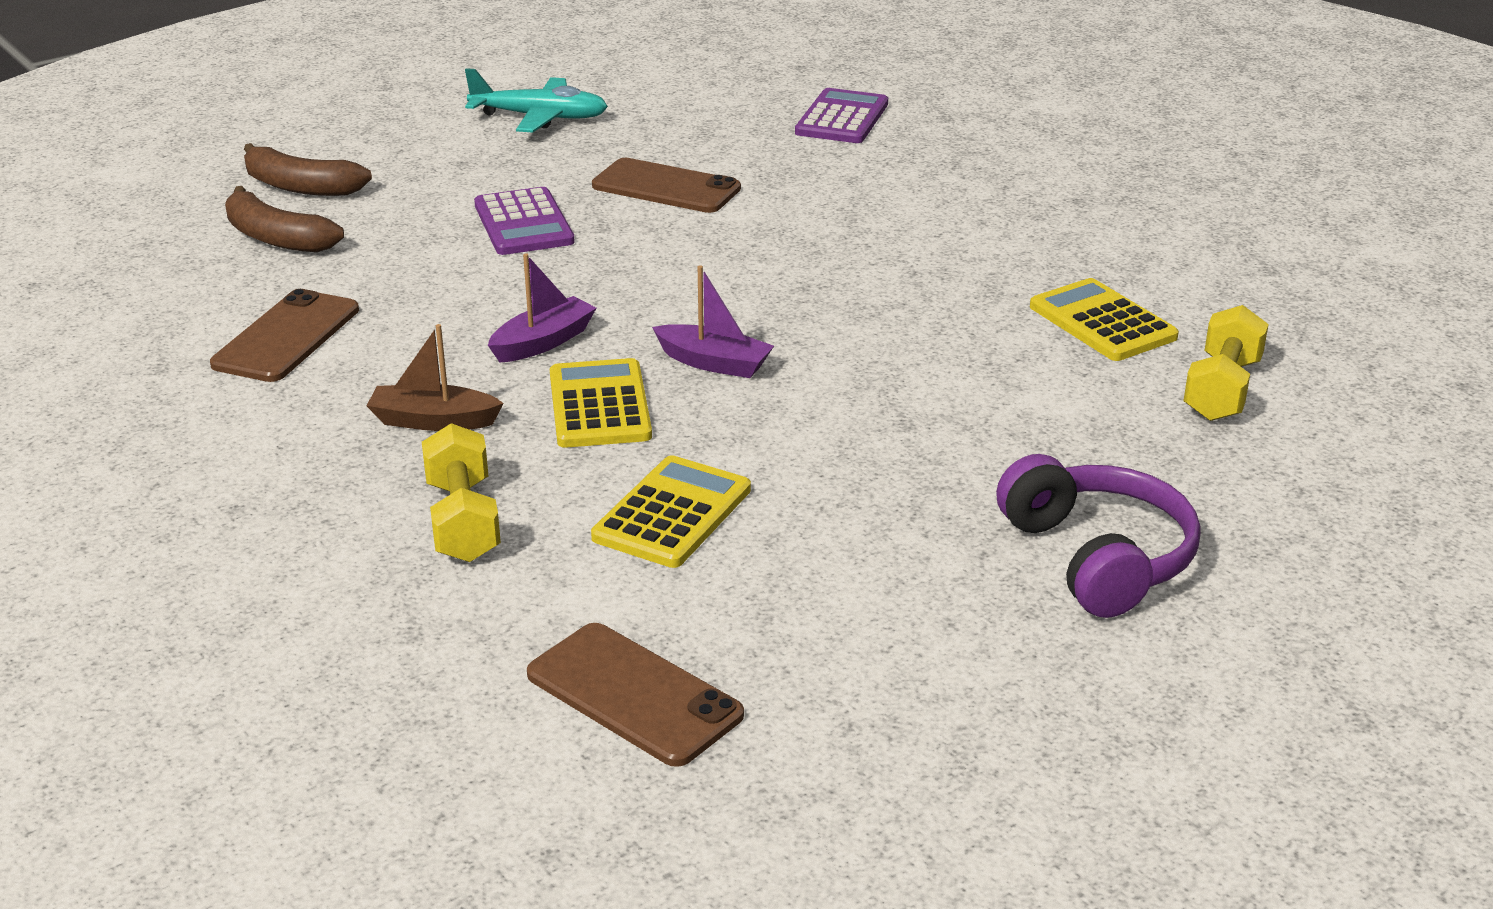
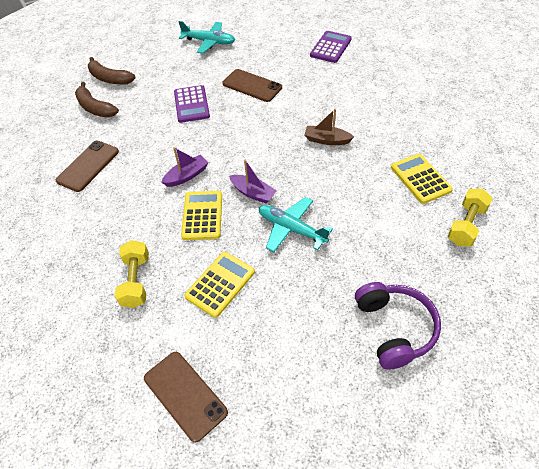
camera: 10 degrees right, 20 degrees up
brown boat [366,324,504,431] -> brown boat moved to [305,109,354,145]
none -> turquoise plane [259,197,333,252]

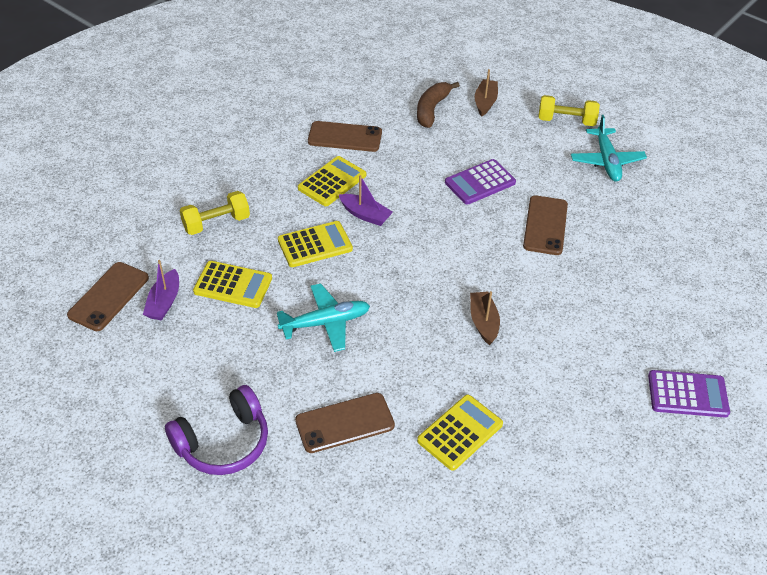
camera: 65 degrees right, 5 degrees down
brown banana [88,57,136,85] -> brown boat [475,69,498,117]
purple boat [229,160,277,203] -> purple boat moved to [143,260,179,321]
turquoise plane [259,197,333,252] -> turquoise plane turned 60 degrees clockwise [277,283,370,352]
purple calculator [310,31,352,63] -> purple calculator moved to [648,370,730,418]
yellow dumbbell [448,189,492,247] -> yellow dumbbell moved to [538,95,600,126]
none -> brown phone [295,393,395,453]
none -> yellow calculator [298,156,366,206]

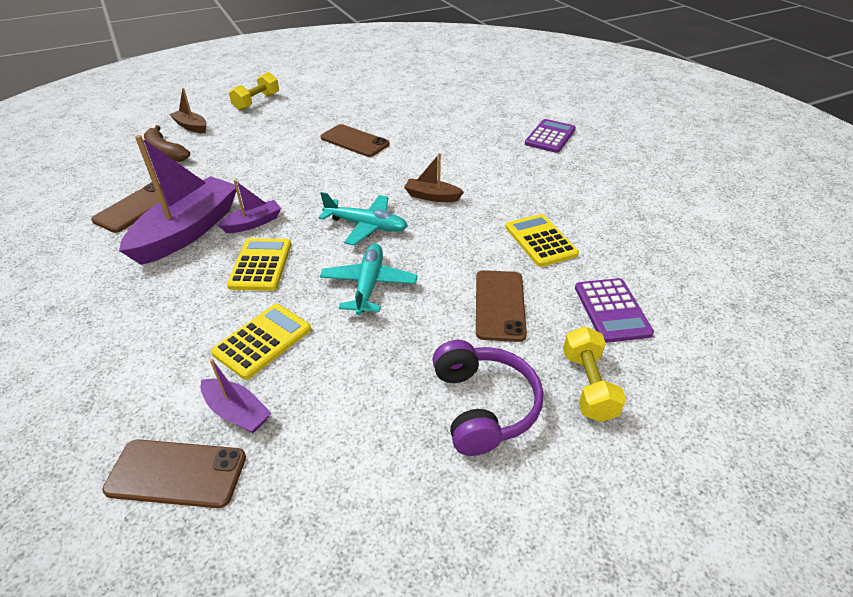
camera: 65 degrees left, 5 degrees down
brown phone [67,262,149,331] -> brown phone turned 45 degrees counterclockwise [102,439,246,508]
yellow dumbbell [180,191,250,235] -> yellow dumbbell moved to [563,326,626,422]
yellow calculator [298,156,366,206] -> purple boat [119,135,236,265]
purple calculator [445,159,516,205] -> purple calculator moved to [575,278,654,343]
turquoise plane [571,115,647,182] -> turquoise plane moved to [318,192,408,246]

